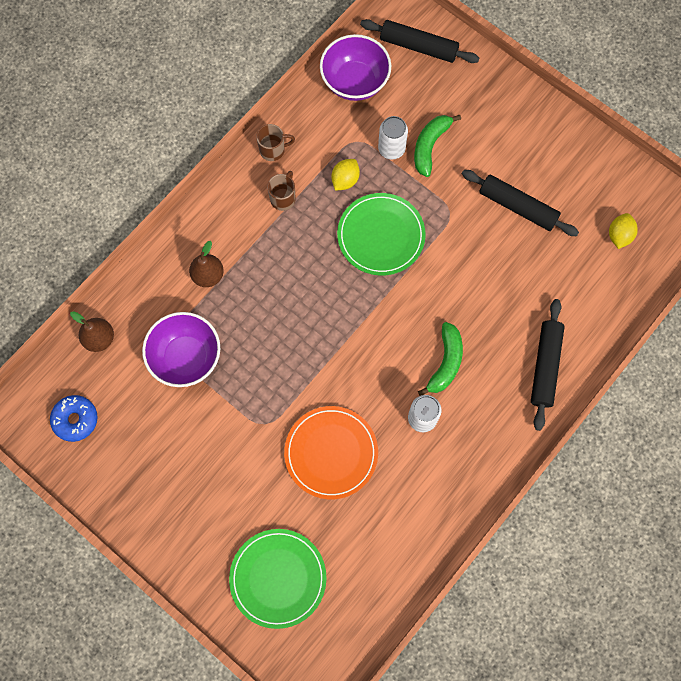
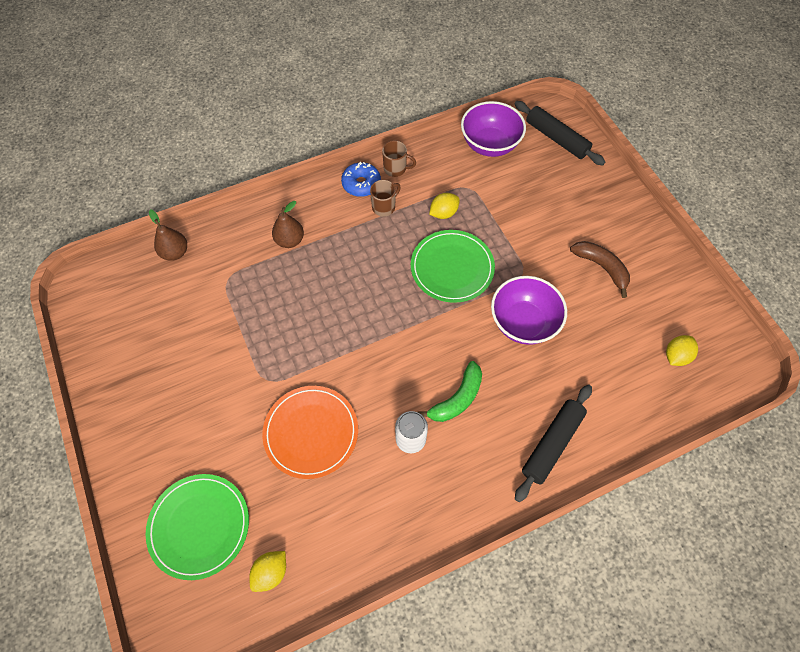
camera: 25 degrees right, 10 degrees down
blue donut [50,395,98,442] -> blue donut moved to [341,162,381,197]
purple bowl [142,312,220,387] -> purple bowl moved to [491,276,567,345]
white can [378,116,408,160] -> none
green banana [414,115,461,177] -> none
black rolling pin [462,170,579,236] -> none
none -> yellow lemon [249,551,286,592]
none -> brown banana [570,241,630,298]

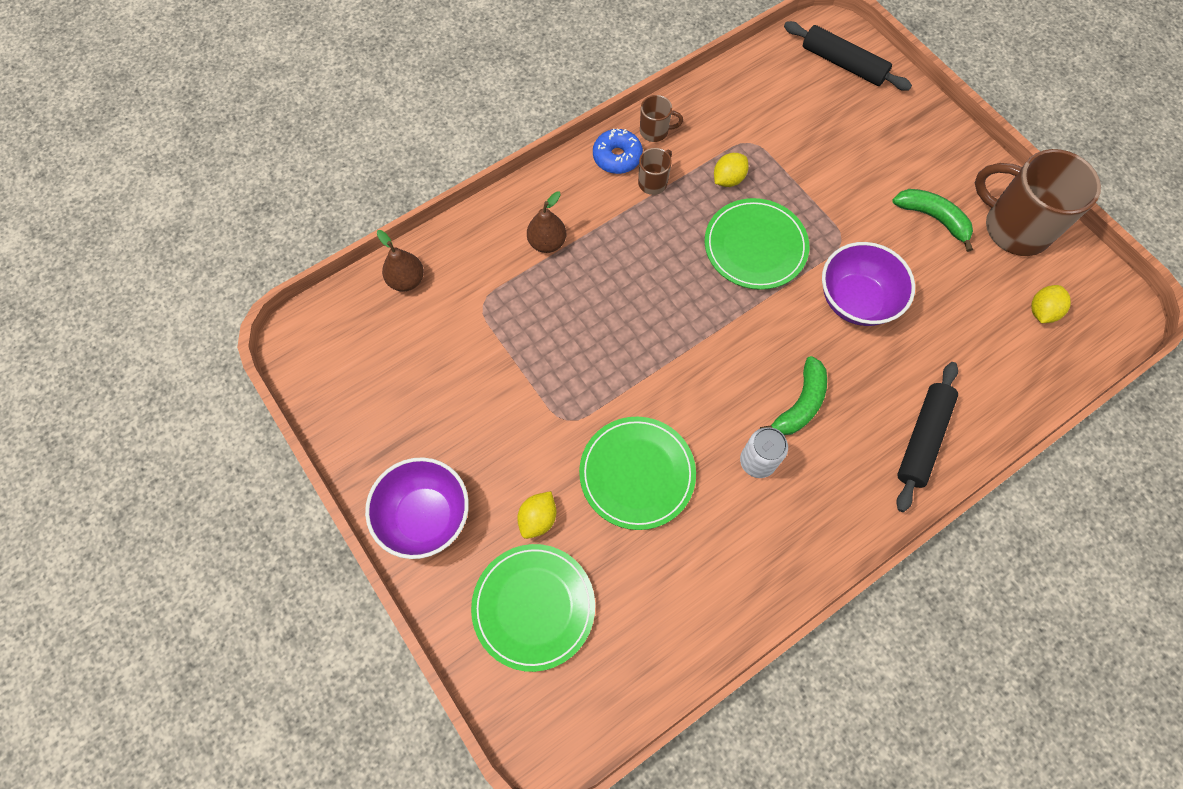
camera: 10 degrees left, 5 degrees up
yellow lemon [249,551,286,592] -> yellow lemon moved to [517,491,557,539]
orange plate [262,386,358,479] -> green plate [579,417,696,530]
purple bowl [461,101,526,157] -> purple bowl moved to [365,457,469,559]
brown banana [570,241,630,298] -> green banana [893,189,973,252]
none -> brown mug [975,149,1101,256]

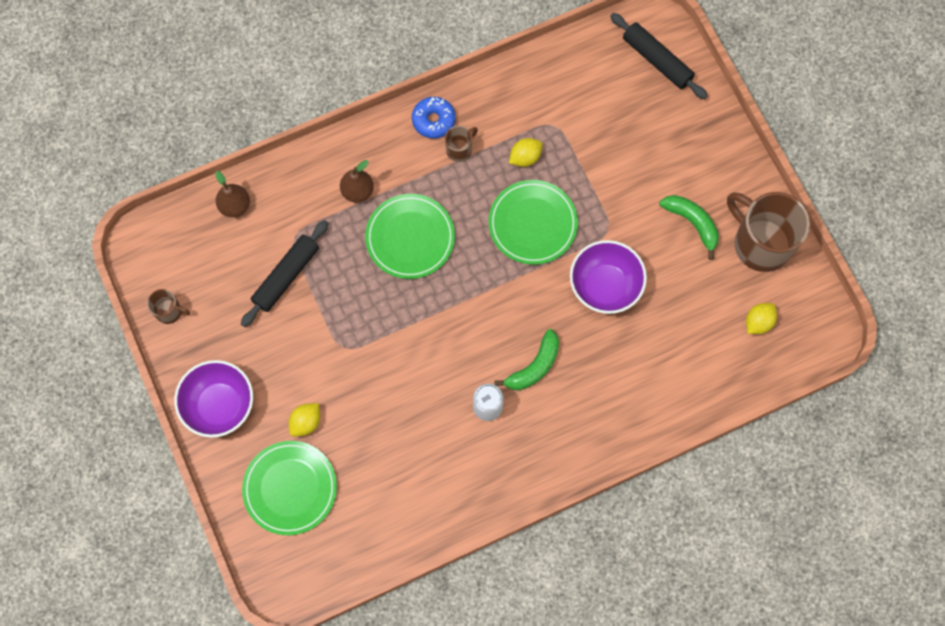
camera: 10 degrees right, 5 degrees up
green plate [579,417,696,530] -> green plate moved to [365,194,455,279]
brown mug [640,95,683,142] -> brown mug moved to [147,289,190,324]
black rolling pin [896,362,958,512] -> black rolling pin moved to [241,220,328,327]

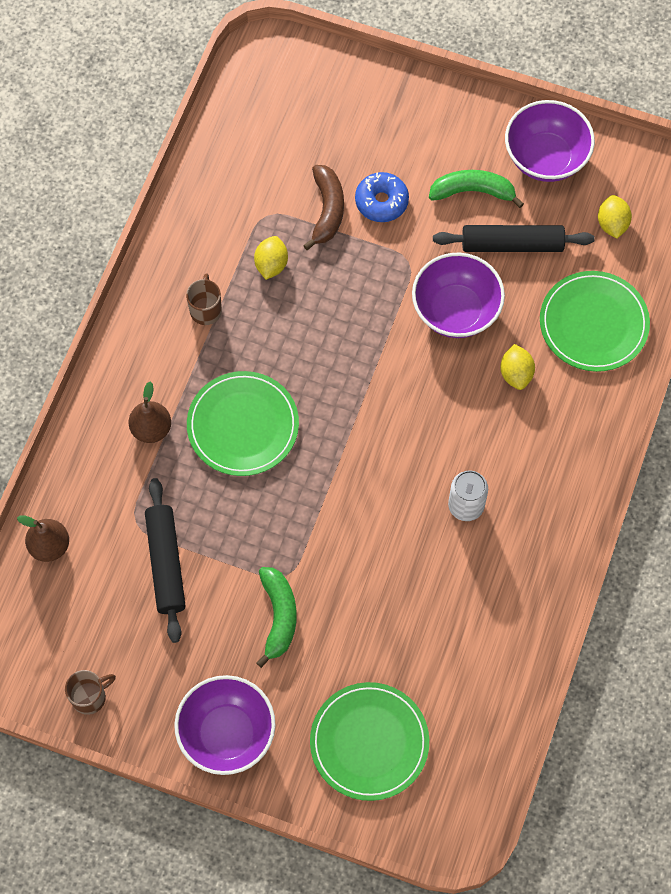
camera: 45 degrees left, 5 degrees down
yellow lemon [289,403,320,436] -> yellow lemon moved to [500,344,535,390]
blue donut [412,97,456,138] -> blue donut moved to [355,172,409,222]
green plate [488,180,578,265] -> green plate moved to [540,271,650,372]
green banana [495,329,559,390] -> green banana moved to [256,567,297,668]
black rolling pin [610,13,708,99] -> black rolling pin moved to [433,225,595,252]
brown mug [727,192,810,272] -> purple bowl [505,100,595,182]
none -> brown banana [303,165,344,250]

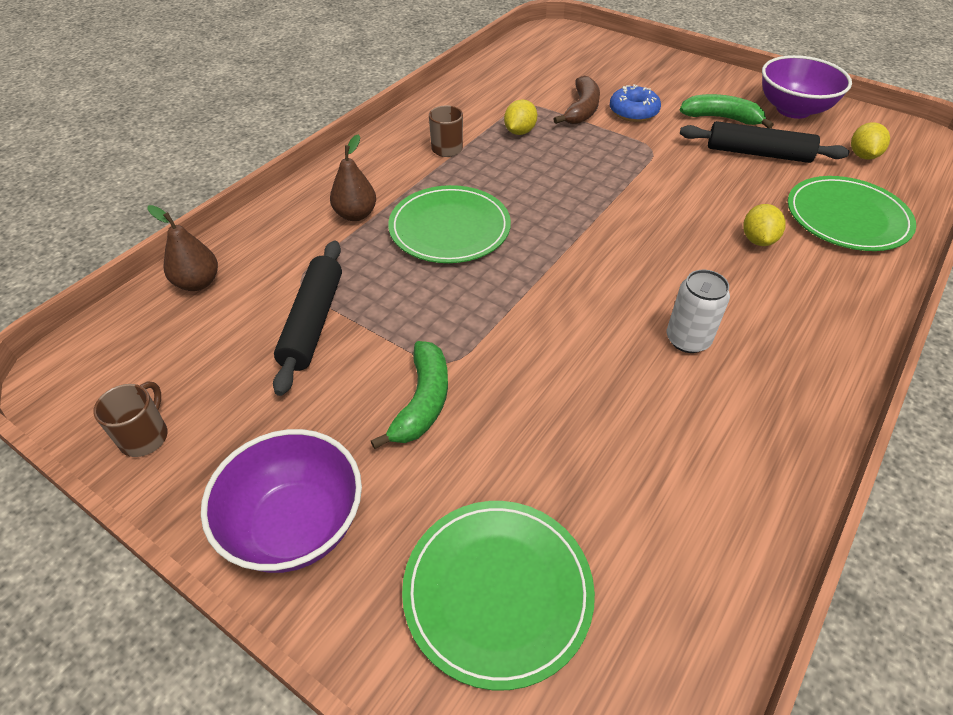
camera: 15 degrees right, 20 degrees down
brown mug [65,670,116,715] -> brown mug turned 60 degrees counterclockwise [93,381,168,457]
purple bowl [412,253,505,338] -> none

